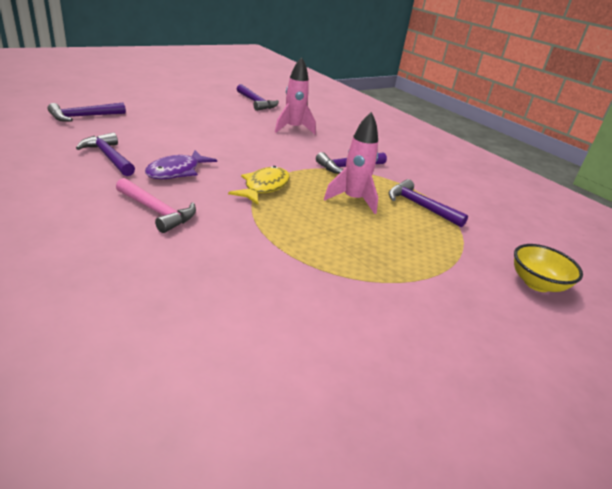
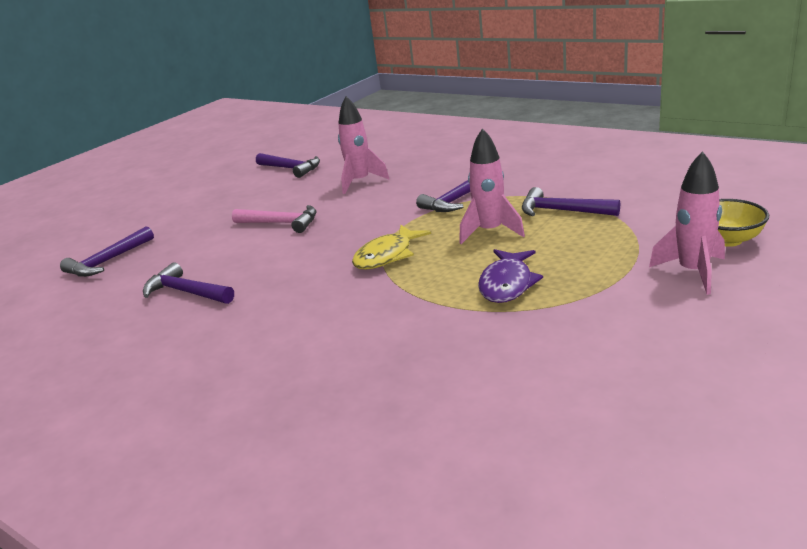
camera: 10 degrees left, 5 degrees down
pink hammer [116,178,196,233] -> pink hammer moved to [232,205,316,233]
purple fish [145,150,217,179] -> purple fish moved to [478,249,543,303]
yellow fish [228,166,290,205] -> yellow fish turned 150 degrees counterclockwise [352,225,431,270]
none -> pink rocket [649,151,725,295]

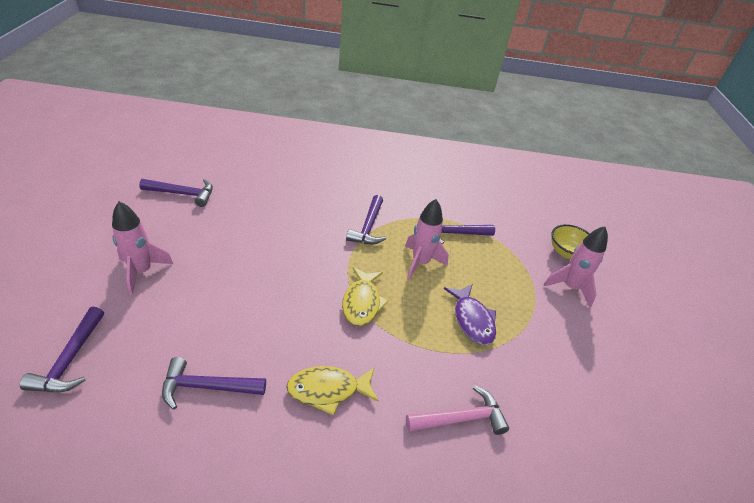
camera: 40 degrees left, 15 degrees up
pink hammer [232,205,316,233] -> pink hammer moved to [406,385,509,435]
pink rocket [338,96,389,194] -> pink rocket moved to [112,201,174,295]
none -> yellow fish [286,366,379,416]

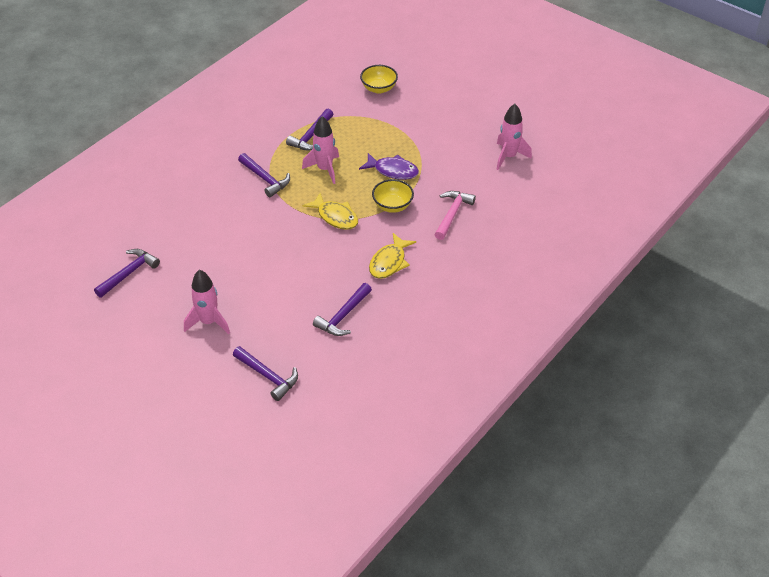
camera: 50 degrees left, 5 degrees up
pink rocket [543,226,608,307] -> pink rocket moved to [496,104,532,170]
none -> yellow bowl [372,179,414,213]

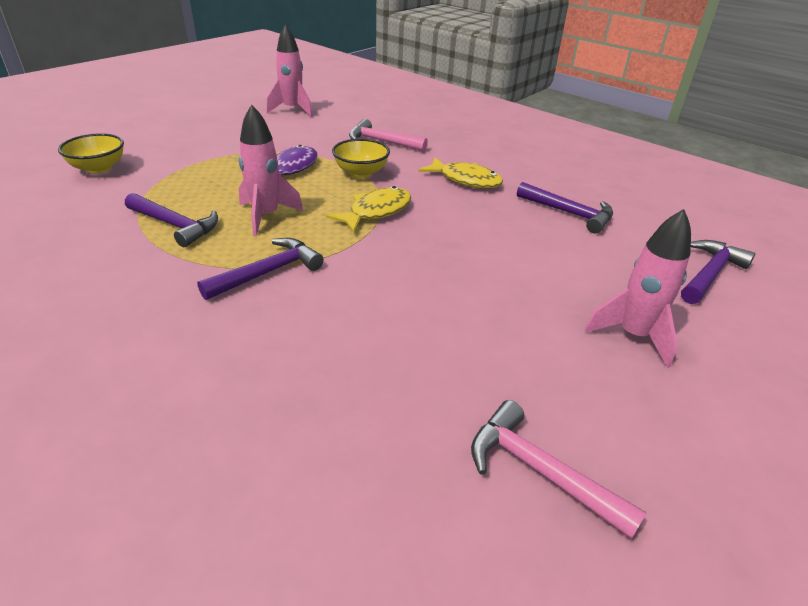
camera: 90 degrees left, 10 degrees down
purple hammer [94,249,160,298] -> pink hammer [471,400,647,539]

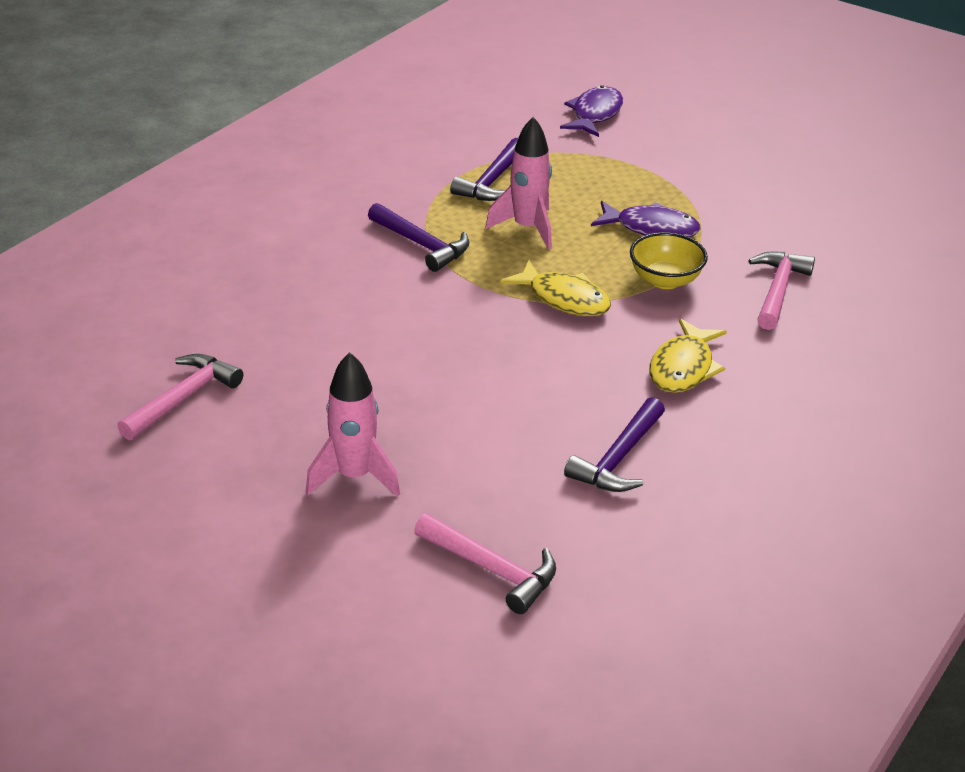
camera: 85 degrees right, 0 degrees up
yellow bowl [58,133,124,174] -> purple fish [560,85,623,137]
pink rocket [266,24,313,117] -> none
purple hammer [681,240,756,304] -> pink hammer [414,513,556,614]

